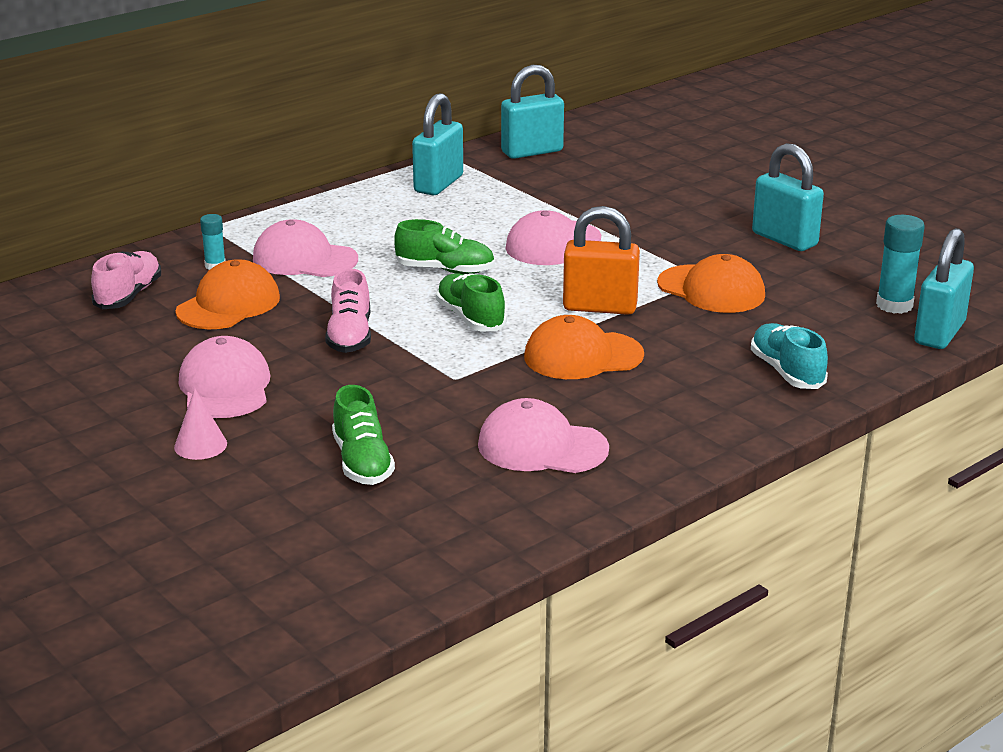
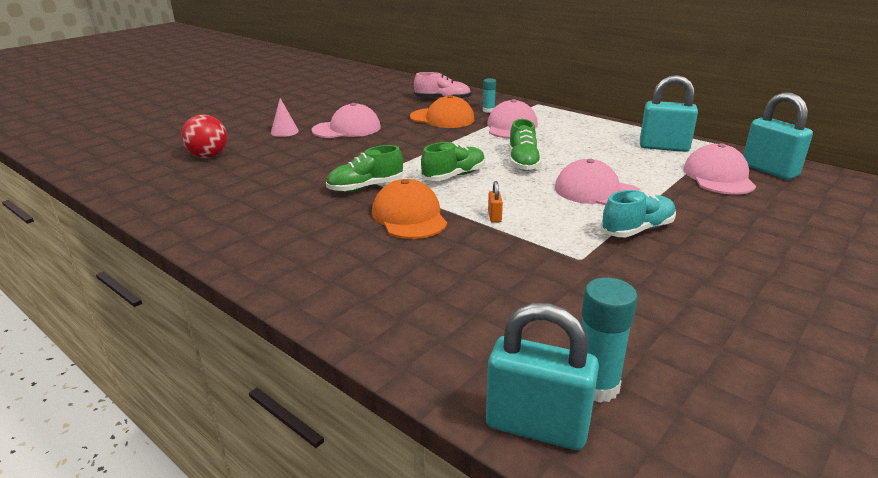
camera: 80 degrees right, 0 degrees up
pink shoe [325,268,371,353] -> none
green shoe [332,385,395,485] -> green shoe moved to [326,145,403,192]
pink cap [478,398,609,473] -> pink cap moved to [683,143,756,195]
orange padlock [563,206,640,315] -> orange padlock [488,181,503,223], size x0.43
orange cap [657,254,765,313] -> none
turquoise shoe [751,323,828,389] -> turquoise shoe moved to [601,190,676,237]
turquoise padlock [752,143,824,251] -> none
none -> red ball [181,114,227,158]

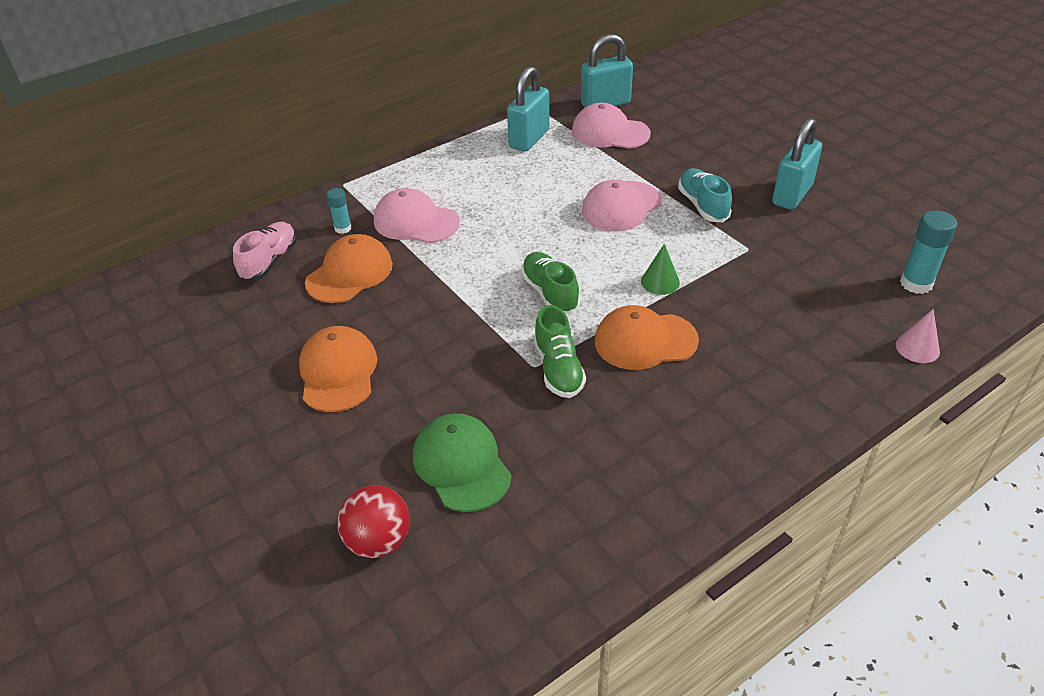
camera: 75 degrees left, 15 degrees up
pink cone [271,98,299,137] -> pink cone moved to [896,309,940,363]
pink cap [312,103,381,138] -> orange cap [299,326,377,412]
turquoise padlock [486,303,599,450] -> turquoise padlock moved to [772,118,822,210]
orange padlock [488,181,503,223] -> green cone [641,244,680,295]
green shoe [509,119,542,171] -> none
none -> green cap [413,413,512,512]

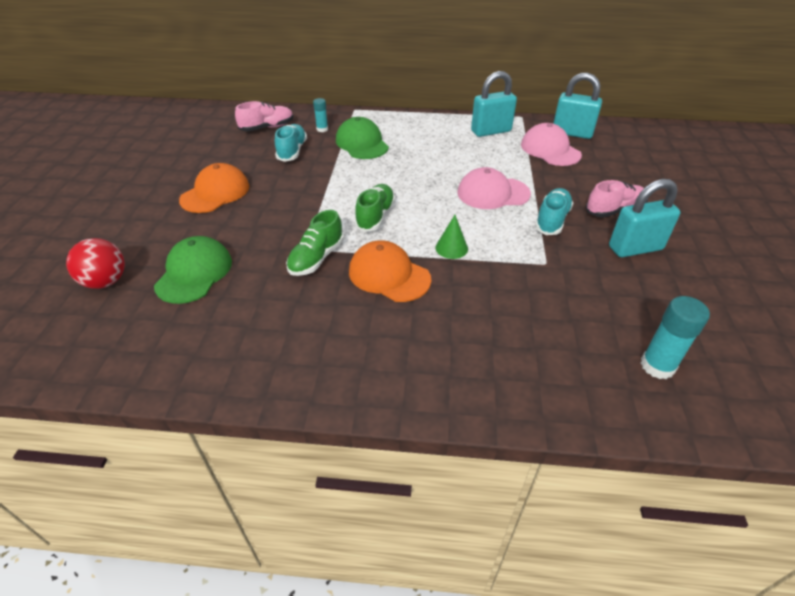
camera: 40 degrees right, 0 degrees up
orange cap [305,234,393,303] -> turquoise shoe [275,124,307,162]
pink cap [374,188,460,243] -> green cap [336,117,389,159]
pink cone [896,309,940,363] -> none
none -> pink shoe [586,180,649,218]

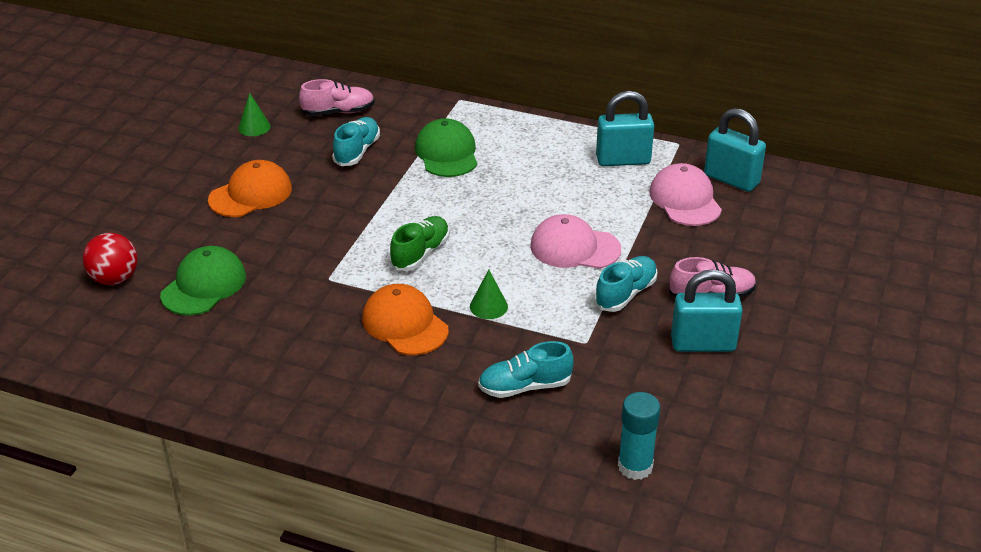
camera: 15 degrees right, 5 degrees down
green shoe [286,210,344,276] -> none
turquoise glue stick [313,98,328,132] -> none
none -> green cone [238,93,271,136]
none -> turquoise shoe [478,341,573,398]

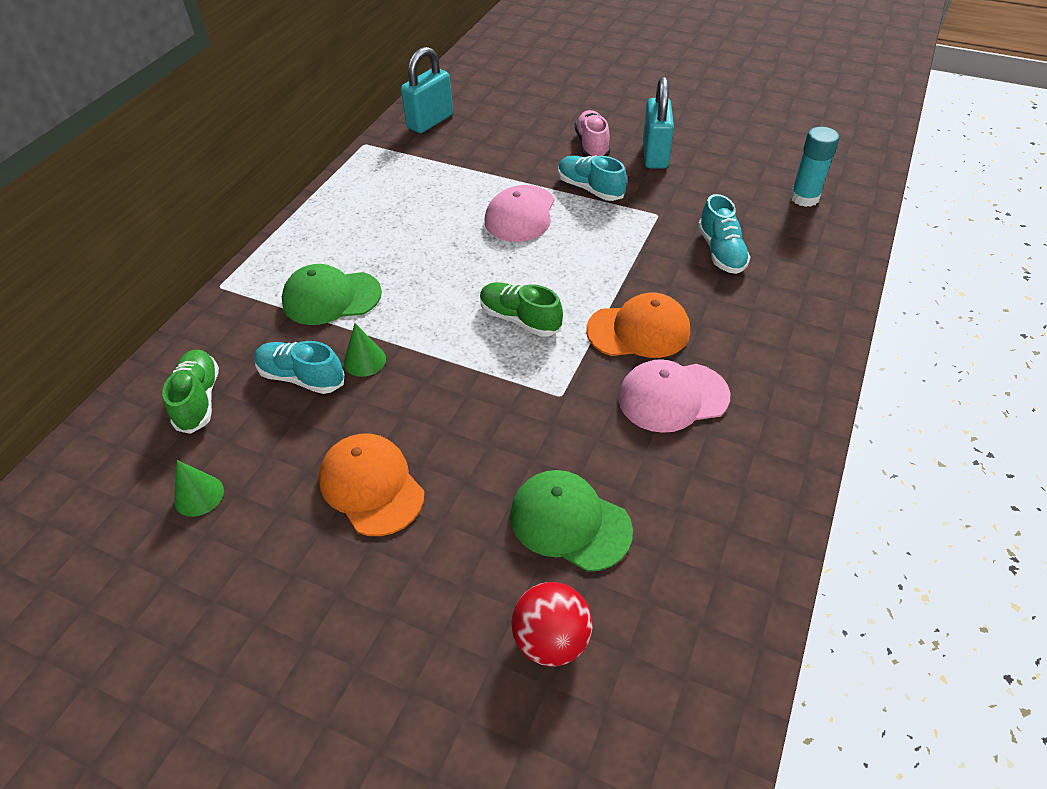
camera: 85 degrees left, 10 degrees up
pink shoe [299,79,375,116] -> green shoe [163,350,219,434]
orange cap [362,284,449,355] -> orange cap turned 150 degrees counterclockwise [586,293,690,358]
green cone [470,270,508,319] -> green cone moved to [344,323,386,377]
turquoise padlock [596,91,654,166] -> none
pink cap [649,163,722,226] -> pink cap moved to [618,359,730,433]

